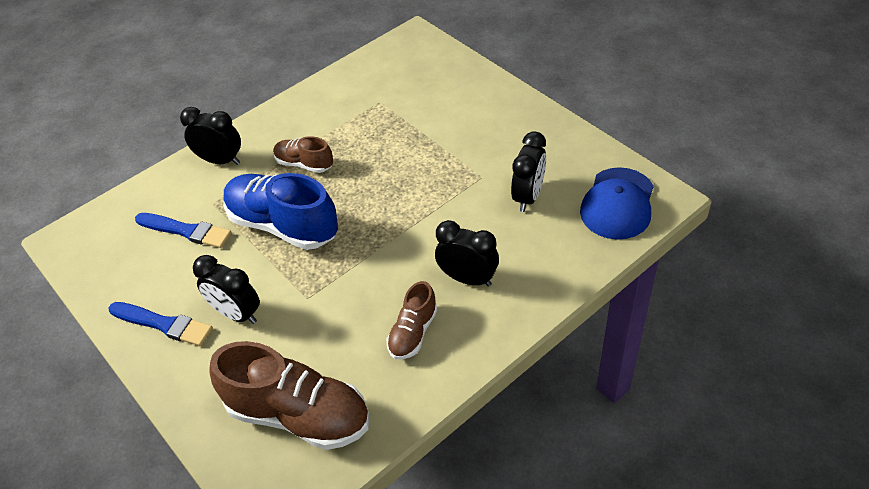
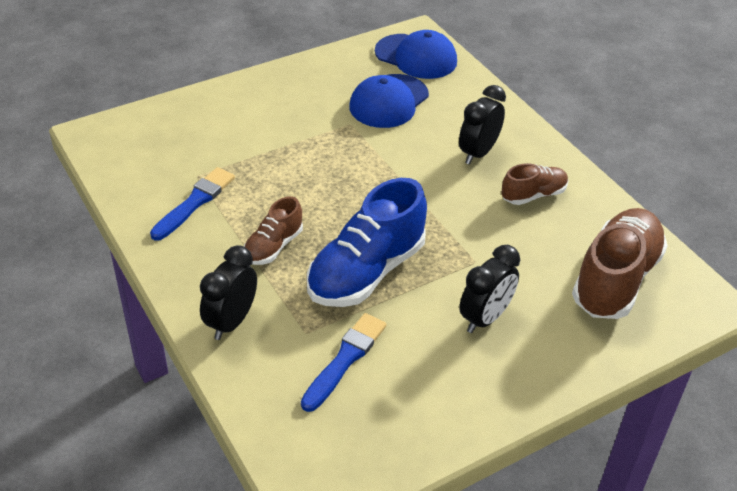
camera: 85 degrees left, 5 degrees down
blue brush [108,302,213,346] -> blue brush moved to [150,167,235,241]
brown shoe [387,281,438,359] -> brown shoe turned 60 degrees counterclockwise [501,163,568,205]
black clock [511,131,546,212] -> blue cap [349,74,429,128]

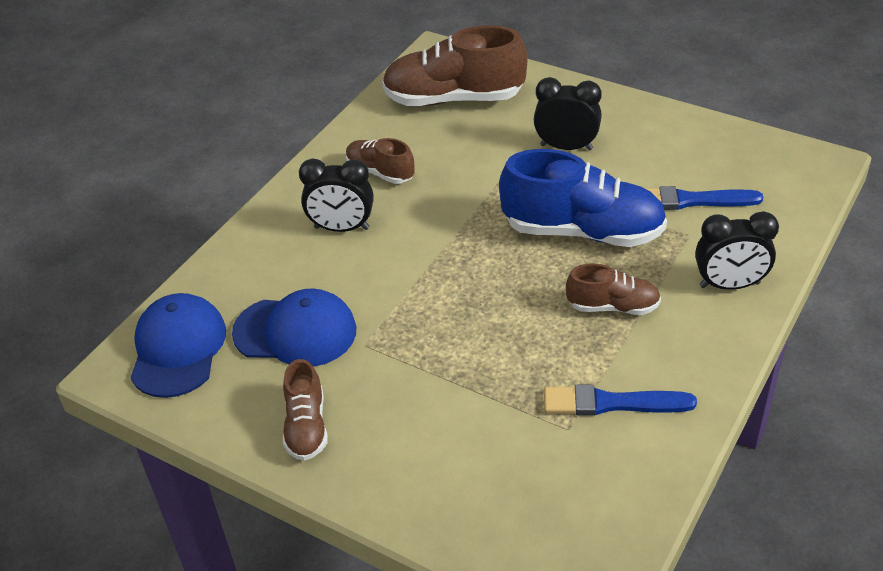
camera: 115 degrees left, 0 degrees up
none -> brown shoe [283,359,328,461]

